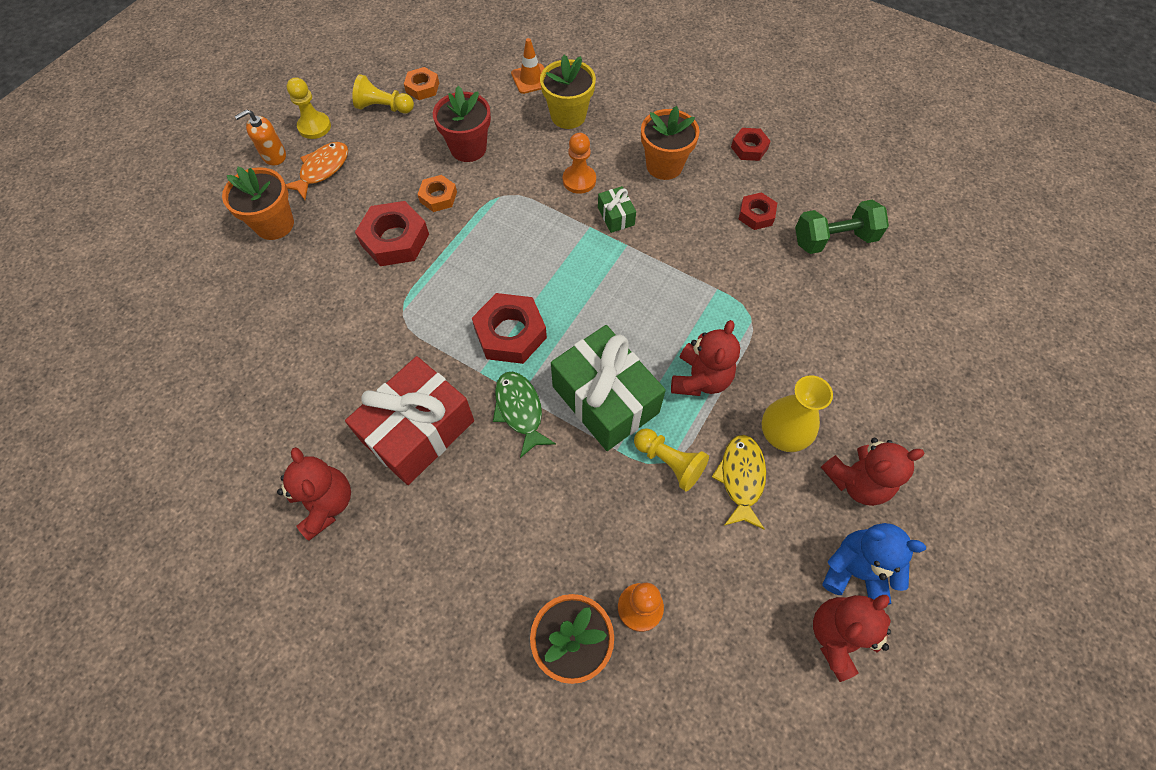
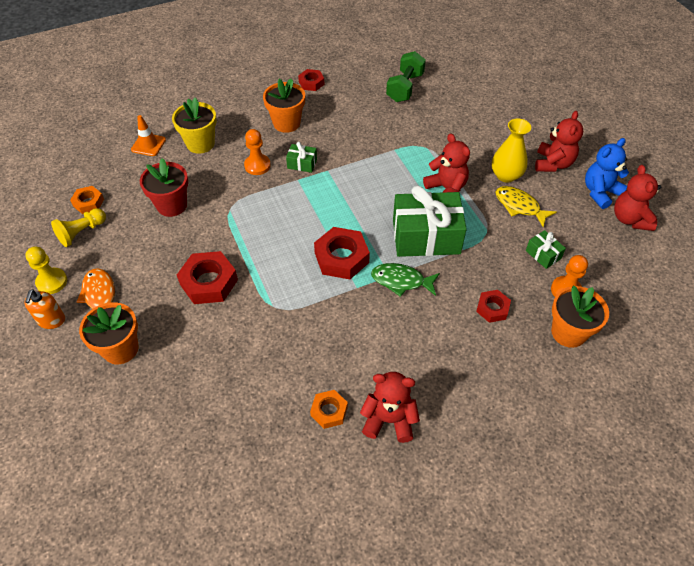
camera: 55 degrees left, 10 degrees down
red gift [345,356,474,485] -> none
orange nut [417,175,457,212] -> orange nut moved to [310,390,348,429]
yellow pawn [634,428,709,492] -> none
red nut [739,192,777,230] -> red nut moved to [476,290,511,323]
none -> green gift [526,230,566,269]

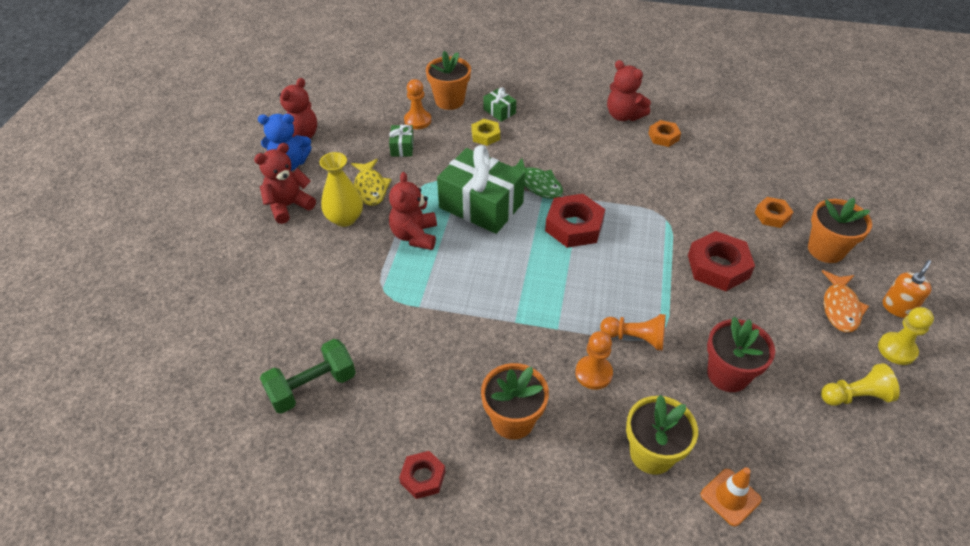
camera: 145 degrees left, 5 degrees down
orange nut [70,186,104,214] -> orange nut moved to [755,197,793,228]
green gift [286,142,317,173] -> green gift moved to [483,87,516,122]
red nut [476,290,511,323] -> yellow nut [471,119,500,146]
none -> orange pawn [600,314,666,351]

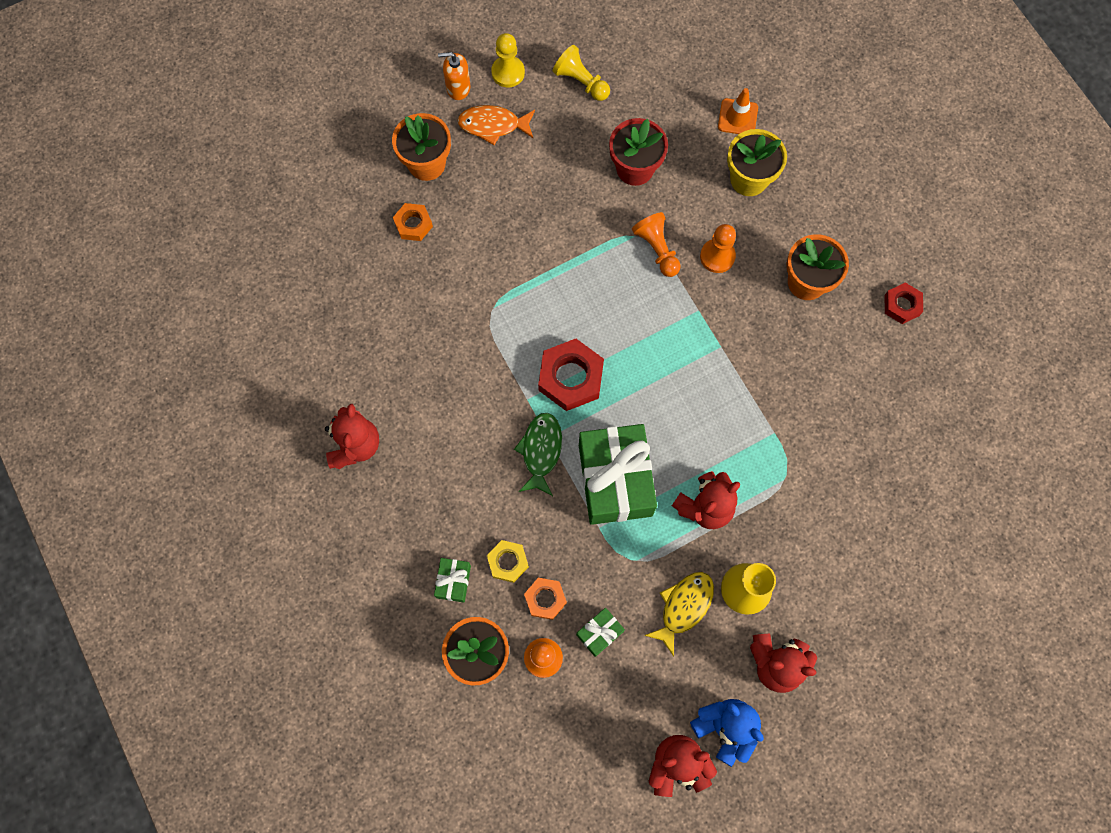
camera: 130 degrees left, 25 degrees up
green dumbbell [260,339,356,414] -> none
orange nut [648,120,681,147] -> orange nut moved to [524,578,567,620]
red nut [688,231,755,291] -> none
orange fish [822,270,869,332] -> orange fish turned 150 degrees counterclockwise [458,105,535,145]

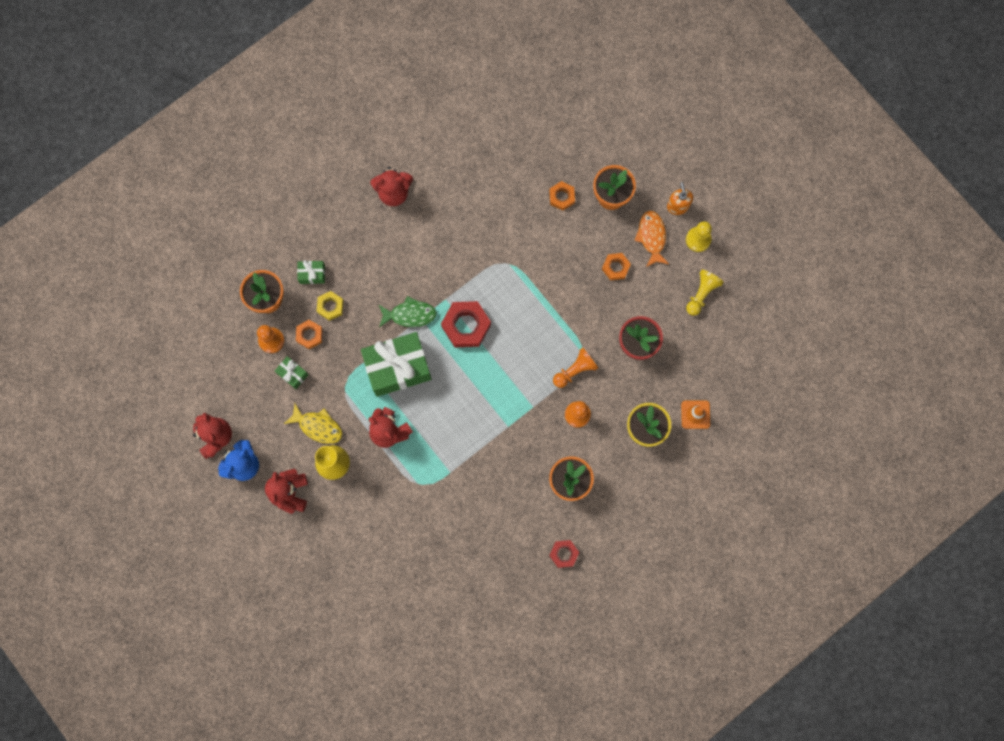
camera: 80 degrees right, 5 degrees up
none -> orange nut [602,253,631,281]

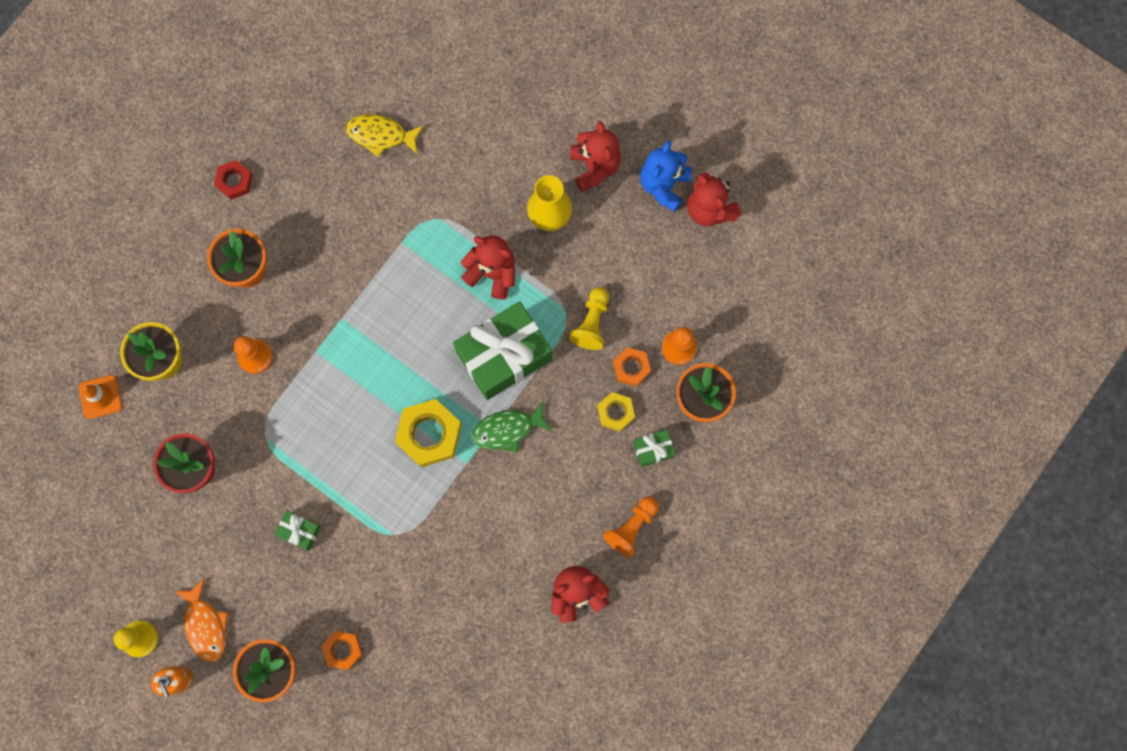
camera: 165 degrees right, 0 degrees up
green gift [275,356,309,389] -> green gift moved to [274,511,321,551]
yellow fish [284,404,342,444] -> yellow fish moved to [346,114,424,157]
red nut [441,301,491,347] -> yellow nut [395,399,462,467]
orange pawn [553,348,598,388] -> orange pawn moved to [603,497,659,558]
orange nut [602,253,631,281] -> none
yellow pawn [686,269,724,316] -> yellow pawn moved to [569,287,609,350]

